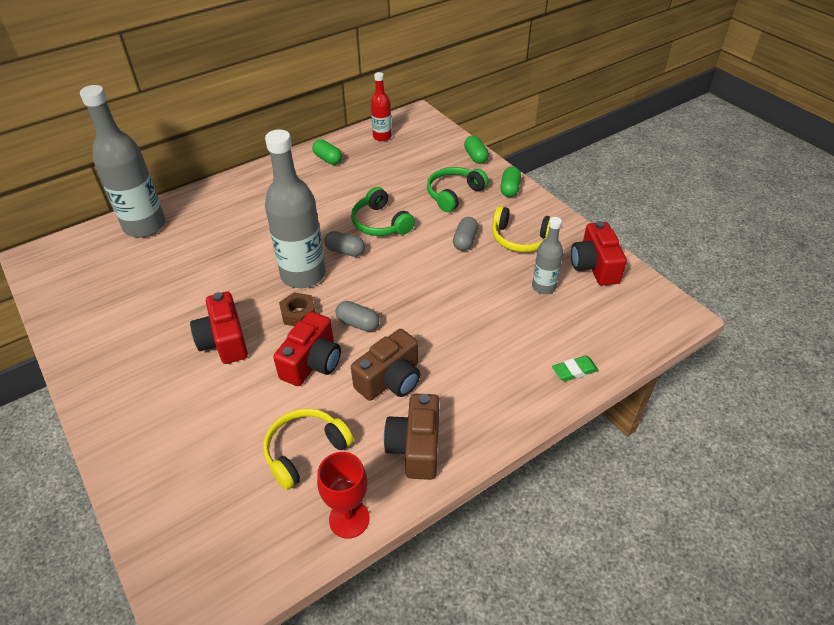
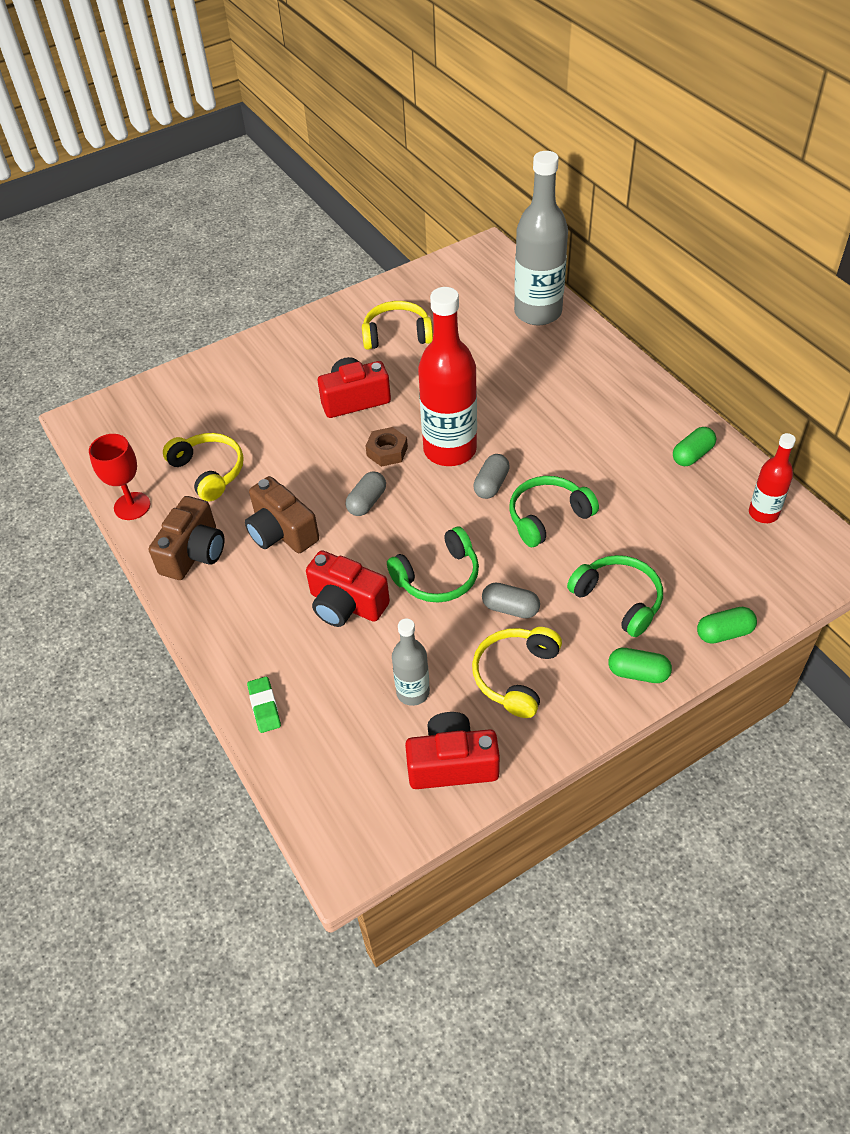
camera: 95 degrees right, 5 degrees up
grey bottle [265,130,326,288] -> red bottle [418,287,477,466]
red camera [273,311,341,386] -> red camera moved to [306,550,390,627]
brown camera [384,394,439,480] -> brown camera turned 105 degrees clockwise [149,496,224,580]
none -> yellow headphones [362,301,433,350]
none -> green headphones [387,526,479,603]

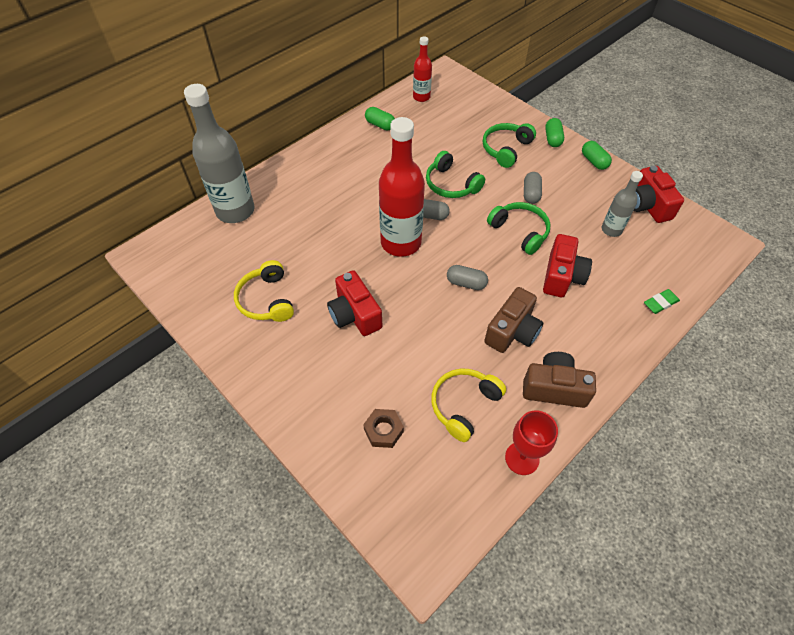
camera: 105 degrees left, 5 degrees up
brown nut [366,427,408,467] -> brown nut moved to [363,409,404,448]
yellow headphones [472,627,562,718] -> none
green capsule [697,607,757,644] -> green capsule moved to [582,141,612,170]

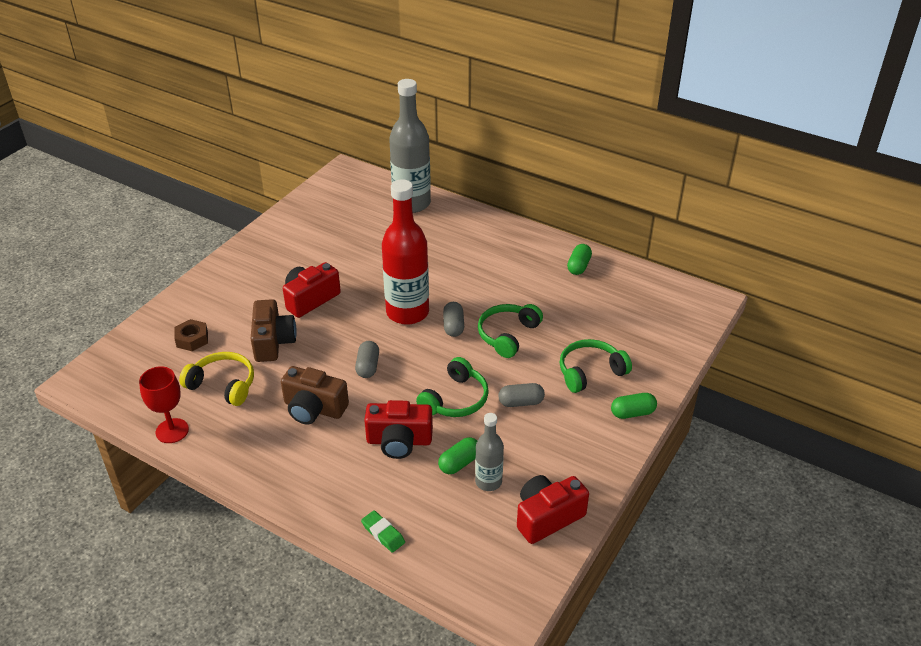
camera: 75 degrees right, 15 degrees down
yellow headphones [234,260,294,322] -> none
red bottle [413,37,432,102] -> none
green headphones [483,123,536,168] -> green headphones turned 45 degrees counterclockwise [560,339,632,393]
brown camera [523,352,596,408] -> brown camera moved to [251,299,297,362]
green capsule [582,141,612,170] -> green capsule moved to [438,437,477,474]

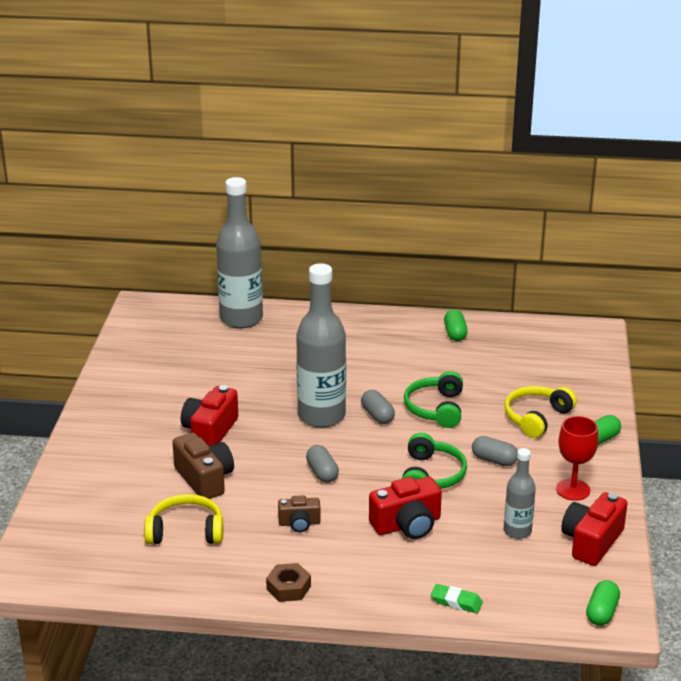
camera: 25 degrees left, 10 degrees down
red goblet [139,366,189,443] -> red goblet moved to [556,416,599,501]
brown nut [174,319,208,351] -> brown nut moved to [266,563,311,602]
brown camera [281,366,349,424] -> brown camera [278,495,321,532], size x0.60
red bottle [382,179,429,325] -> grey bottle [296,263,346,428]
green capsule [438,437,477,474] -> green capsule moved to [586,580,620,626]
grey capsule [499,383,545,407] -> grey capsule turned 60 degrees clockwise [472,436,518,466]
green headphones [560,339,632,393] -> yellow headphones [505,386,577,438]

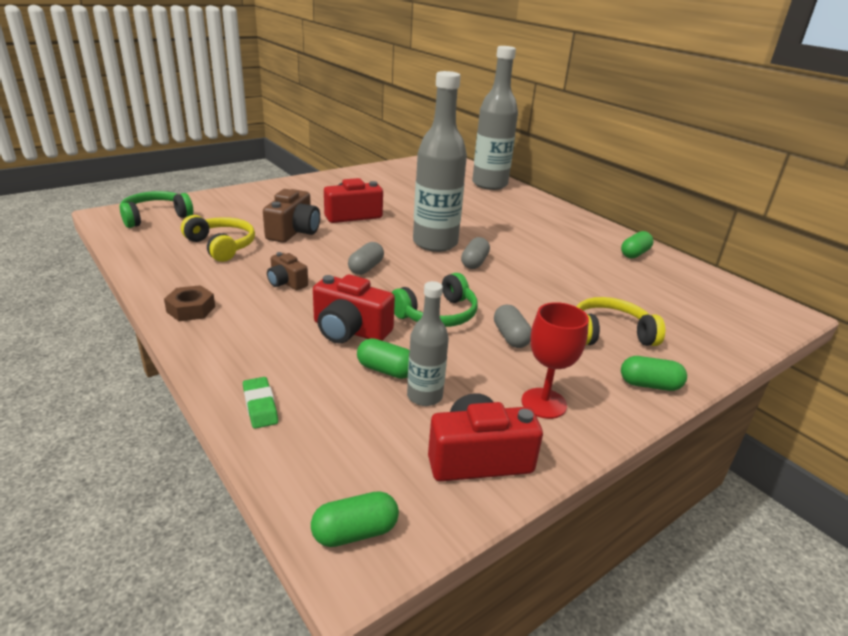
camera: 45 degrees right, 0 degrees up
green headphones [404,371,463,428] -> green headphones moved to [120,191,193,228]
none -> green capsule [357,338,410,379]

